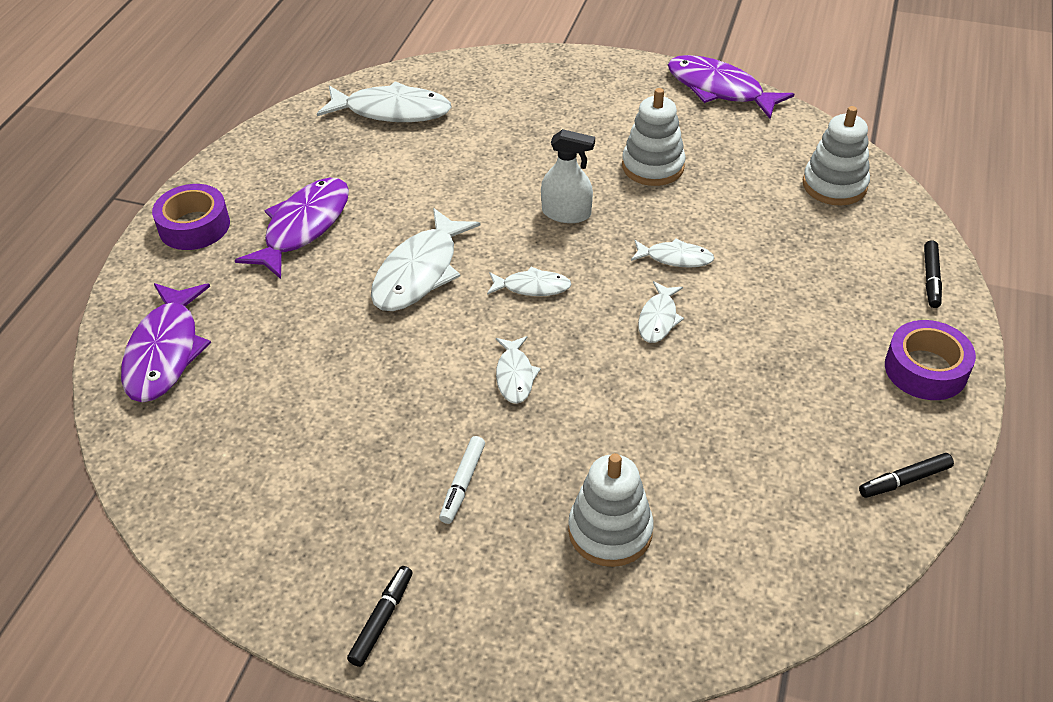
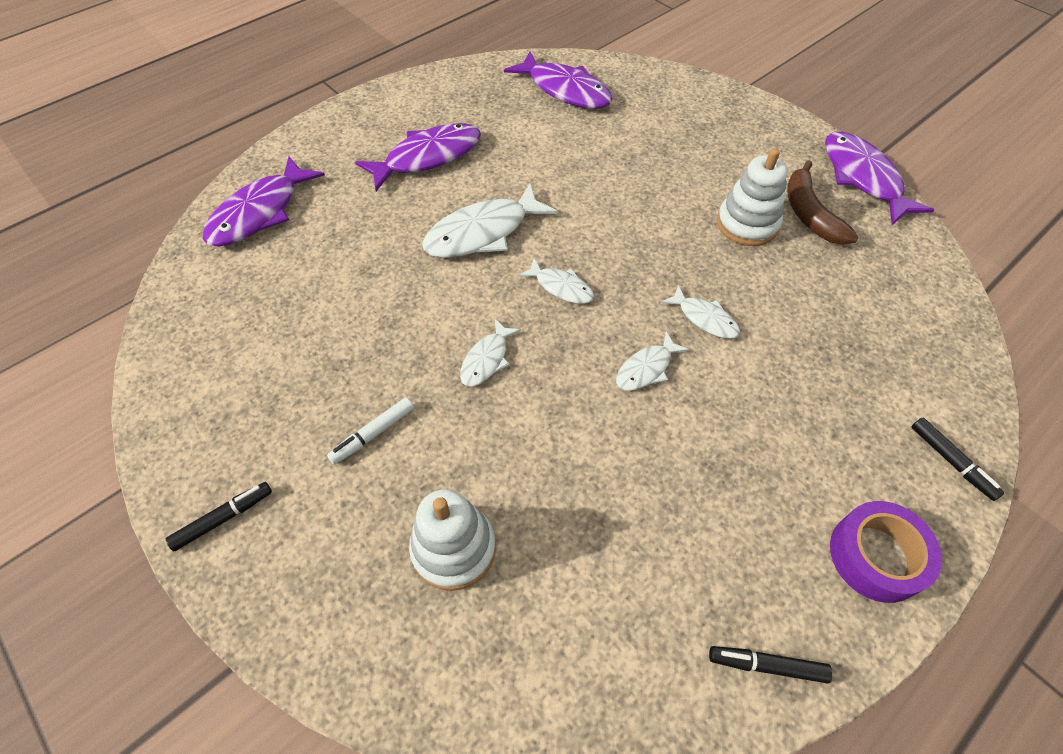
camera: 30 degrees right, 10 degrees up
purple tape [152,184,230,250] -> none
white fish [317,81,452,122] -> purple fish [504,52,612,109]
white spray bottle [541,129,595,223] -> none
white stacking toy [803,106,870,206] -> none
black marker [924,240,942,308] -> black marker turned 75 degrees counterclockwise [911,418,1004,501]
none -> brown banana [787,160,858,245]

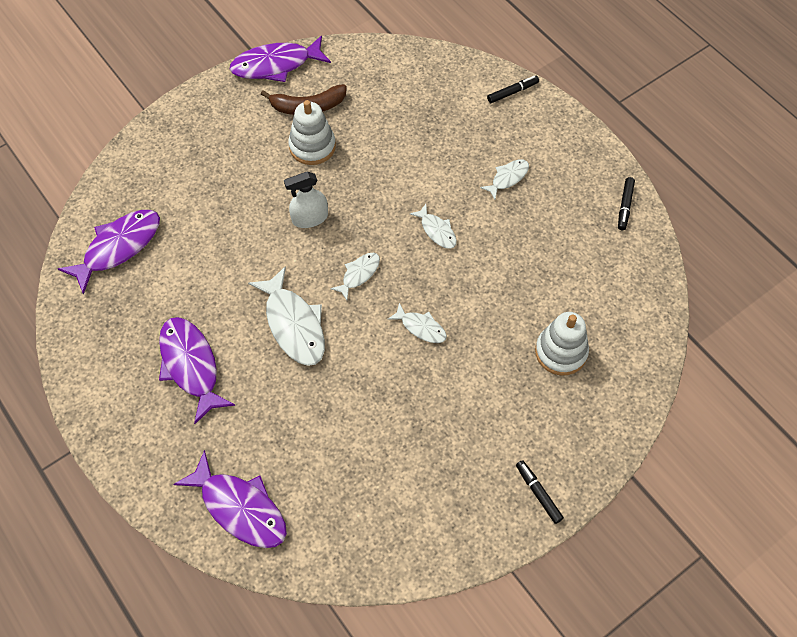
camera: 85 degrees left, 5 degrees up
white marker [327,398,414,465] -> none
white fish [661,285,740,339] -> white fish moved to [480,159,529,200]
purple tape [830,501,942,603] -> none
none -> white spray bottle [284,172,328,228]

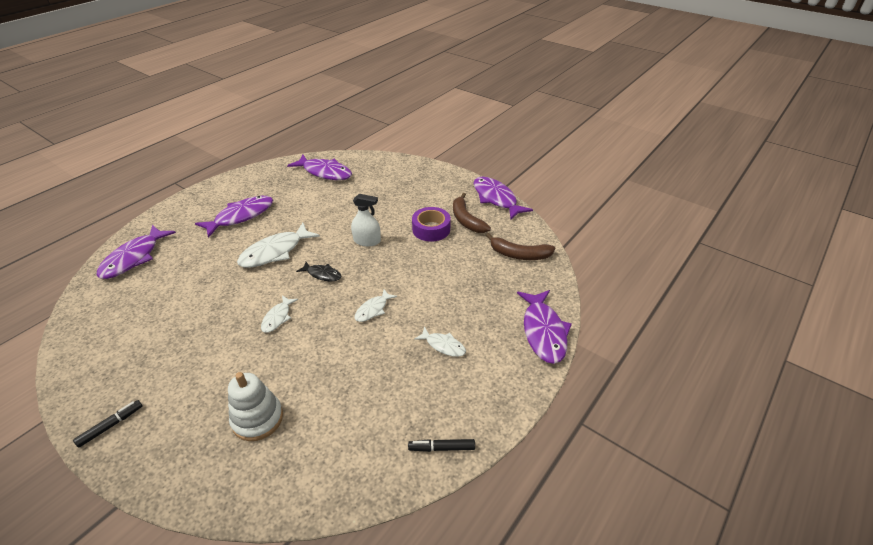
camera: 75 degrees right, 20 degrees down
white spray bottle [284,172,328,228] -> white spray bottle turned 135 degrees clockwise [351,194,381,246]
white stacking toy [288,100,336,165] -> purple tape [412,207,450,242]
white fish [330,253,380,300] -> black fish [296,262,342,281]
black marker [487,76,539,103] -> purple fish [517,290,572,364]
none -> brown banana [486,233,555,260]

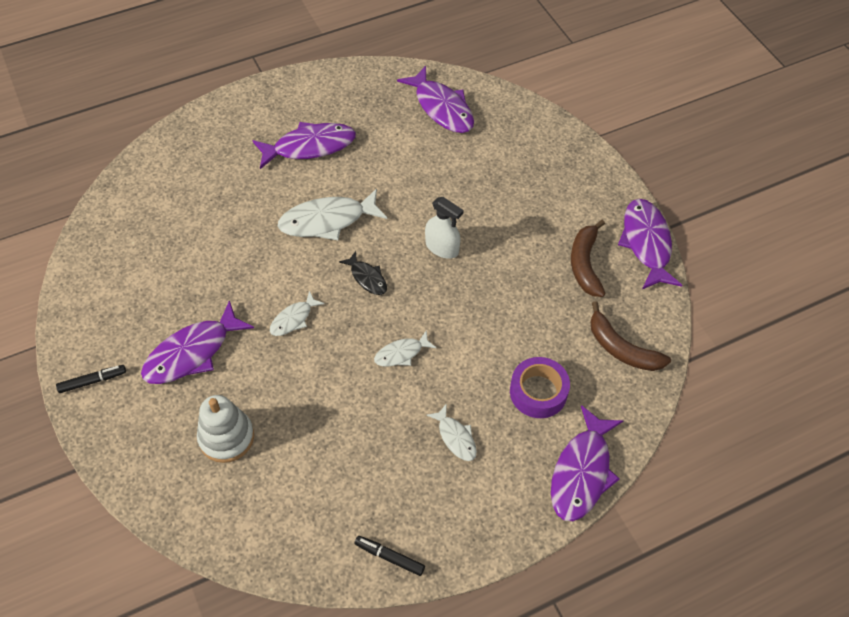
camera: 25 degrees right, 15 degrees up
purple fish [96,225,176,279] -> purple fish moved to [141,300,254,384]
purple tape [412,207,450,242] -> purple tape moved to [510,357,570,418]

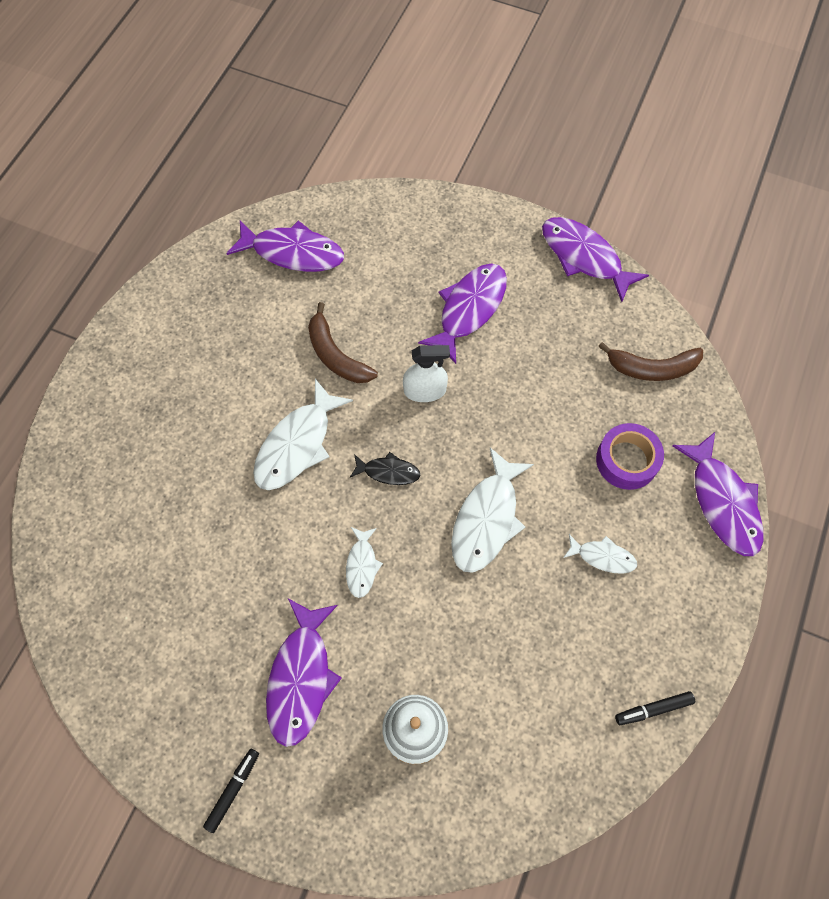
camera: 40 degrees left, 10 degrees up
purple fish [252,122,356,169] -> purple fish moved to [418,263,507,364]
white fish [374,330,436,366] -> white fish [451,448,534,573], size x1.86
brown banana [571,220,606,297] -> brown banana moved to [308,302,378,383]

